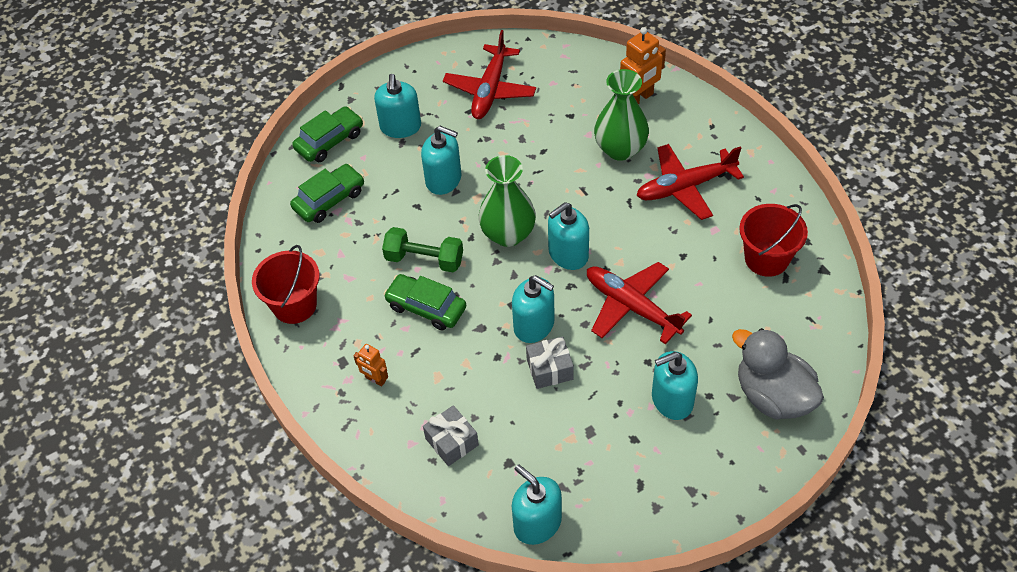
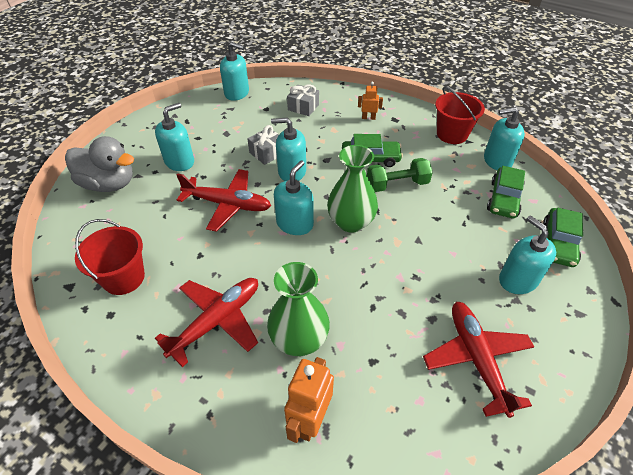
camera: 150 degrees right, 5 degrees down
turquoise soap dispenser [421,126,462,195] -> turquoise soap dispenser moved to [484,107,525,170]

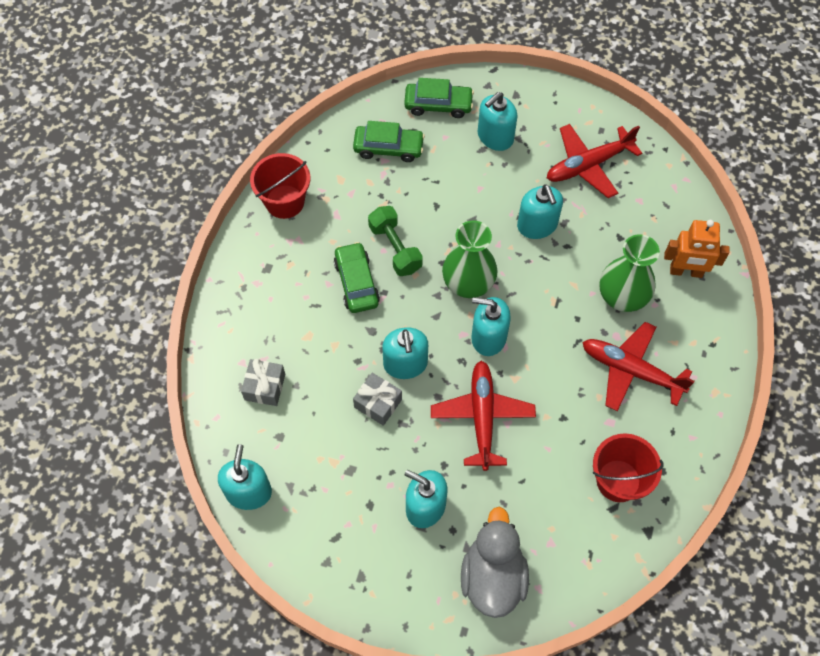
camera: 105 degrees left, 15 degrees up
orange robot [358,82,383,120] -> none
turquoise soap dispenser [484,107,525,170] -> turquoise soap dispenser moved to [517,184,563,239]

